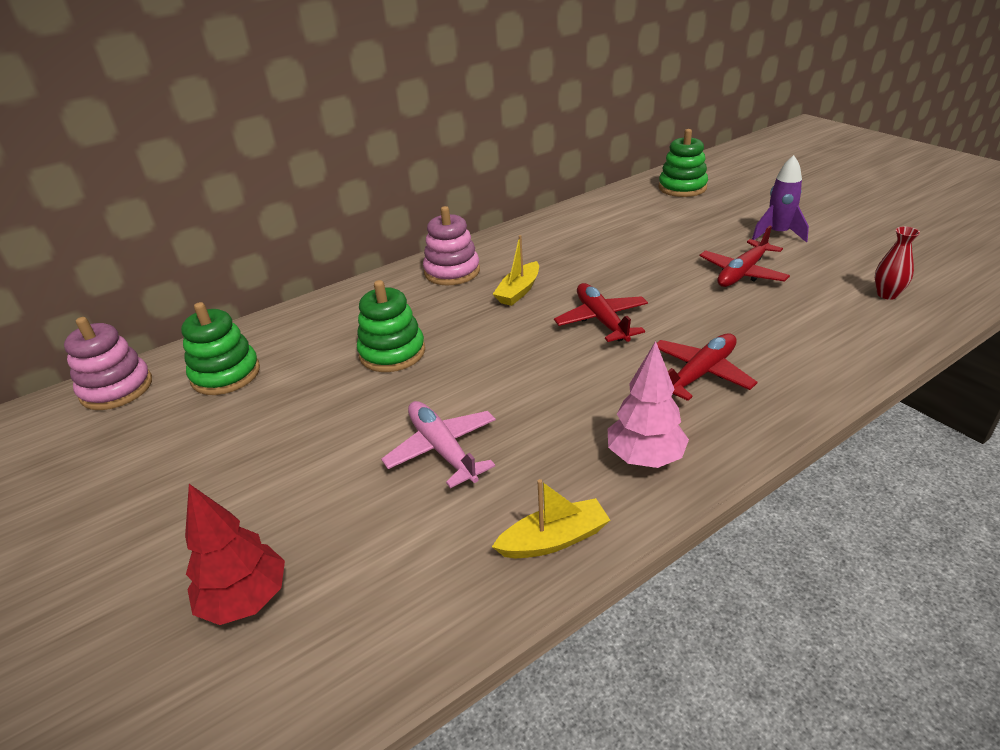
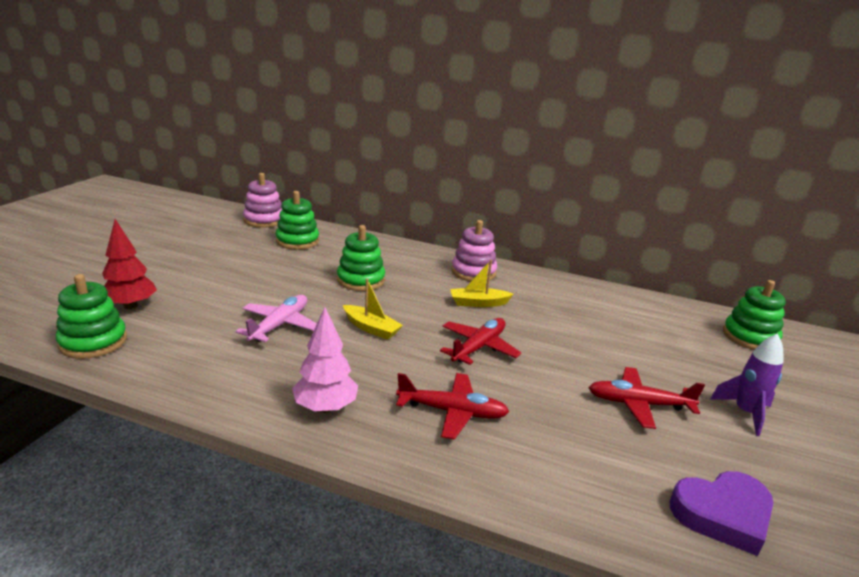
camera: 50 degrees right, 10 degrees down
yellow boat [492,479,610,558] -> yellow boat moved to [343,278,403,340]
red vase [875,227,920,300] -> purple heart [670,471,774,556]
none -> green stacking toy [56,274,127,359]

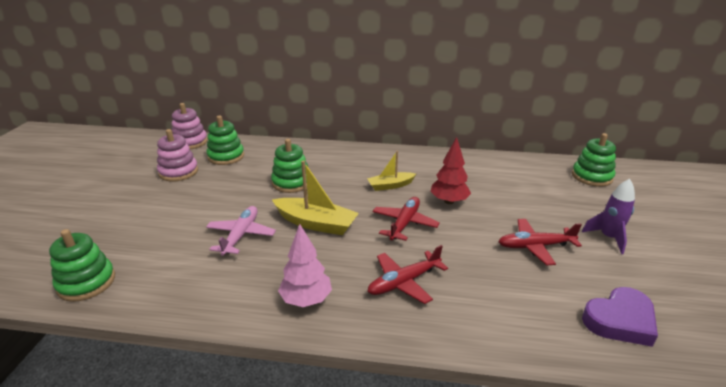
camera: 10 degrees left, 5 degrees up
red tree [102,219,157,309] -> red tree moved to [430,137,471,204]
yellow boat [343,278,403,340] -> yellow boat [272,160,359,235], size x1.60
red plane [396,373,510,440] -> red plane turned 150 degrees clockwise [367,245,448,304]
pink stacking toy [451,220,497,281] -> pink stacking toy moved to [157,129,198,182]

